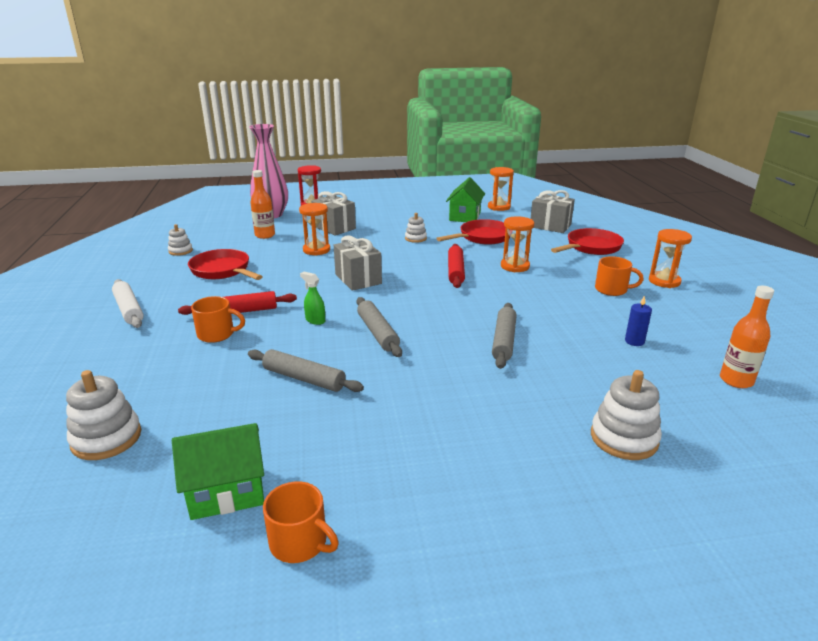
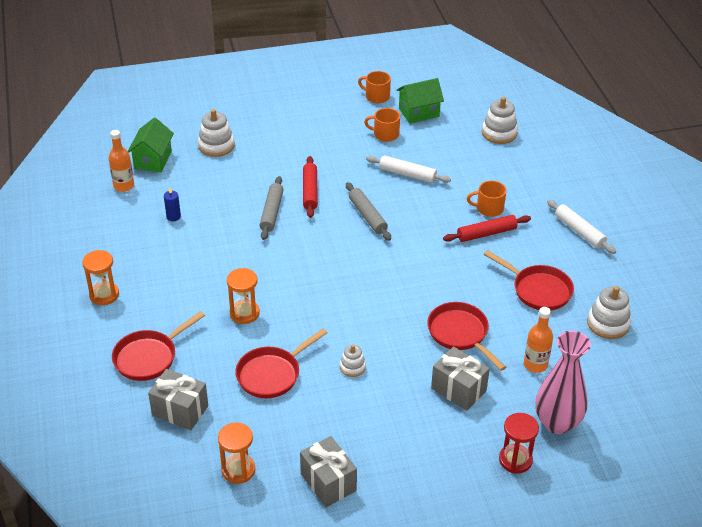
camera: 175 degrees right, 15 degrees up
white stacking toy [168,224,193,256] -> white stacking toy [587,286,631,339], size x1.67
grey rolling pin [248,349,364,392] -> white rolling pin [366,155,451,183]
orange hourglass [299,203,330,256] -> red pan [427,302,506,371]
green spray bottle [300,272,325,325] -> none
grey gift [334,235,382,291] -> grey gift moved to [300,436,357,507]
green house [446,177,485,222] -> green house moved to [128,117,174,173]
red rolling pin [448,244,465,288] -> red rolling pin moved to [303,156,318,218]
orange mug [595,256,644,296] -> orange mug moved to [364,108,400,142]

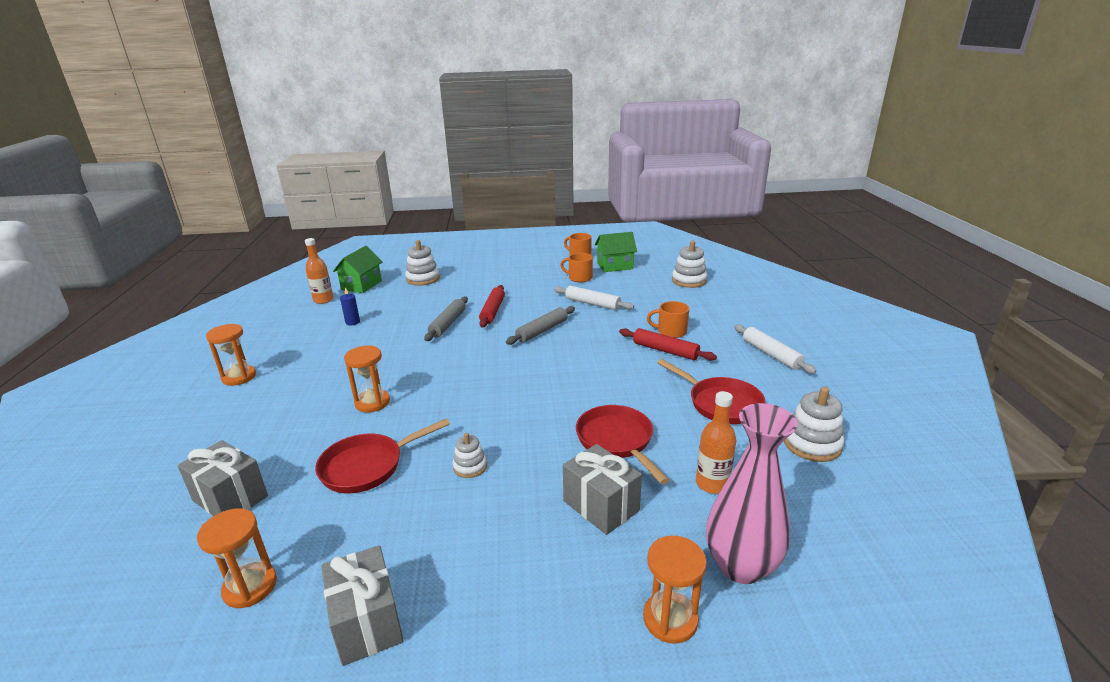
camera: 10 degrees right, 15 degrees down
red pan [112,311,205,381] -> none
grey rolling pin [346,182,391,241] -> grey rolling pin turned 60 degrees clockwise [506,306,575,345]
red rolling pin [443,215,531,242] -> red rolling pin turned 45 degrees clockwise [619,328,717,361]
red hourglass [499,413,539,474] -> orange hourglass [643,536,707,644]

